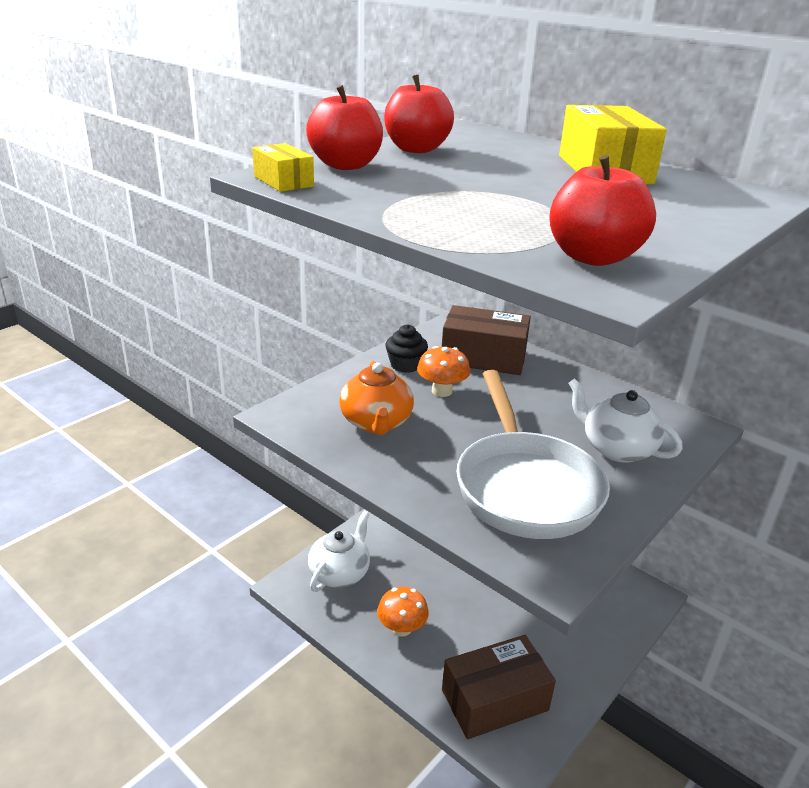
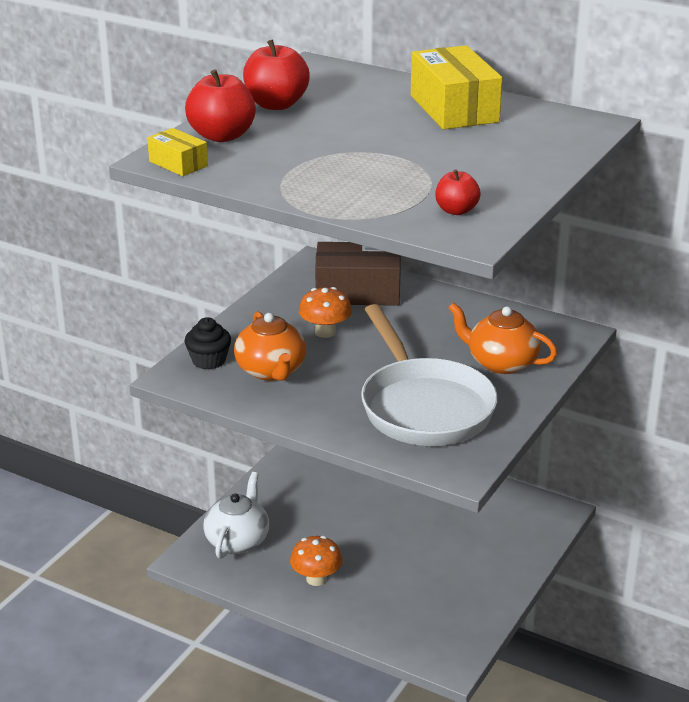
camera: 10 degrees left, 0 degrees up
black cupcake [385,324,428,373] -> black cupcake moved to [185,317,231,369]
brown box [442,635,556,739] -> none
red apple [549,155,656,266] -> red apple [435,169,481,215], size x0.58
white teapot [568,378,683,463] -> orange teapot [448,302,557,374]

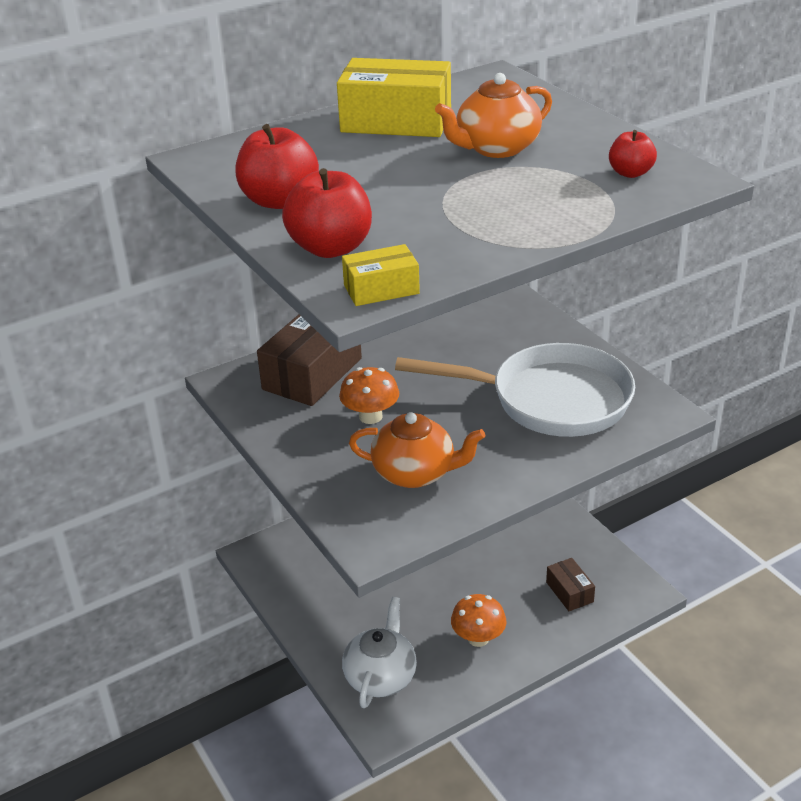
camera: 60 degrees left, 5 degrees up
black cupcake [185,317,231,369] -> none
white teapot [203,472,269,559] -> white teapot turned 60 degrees clockwise [342,597,417,708]
orange teapot [448,302,557,374] -> orange teapot moved to [435,73,552,158]
none -> brown box [546,558,595,611]

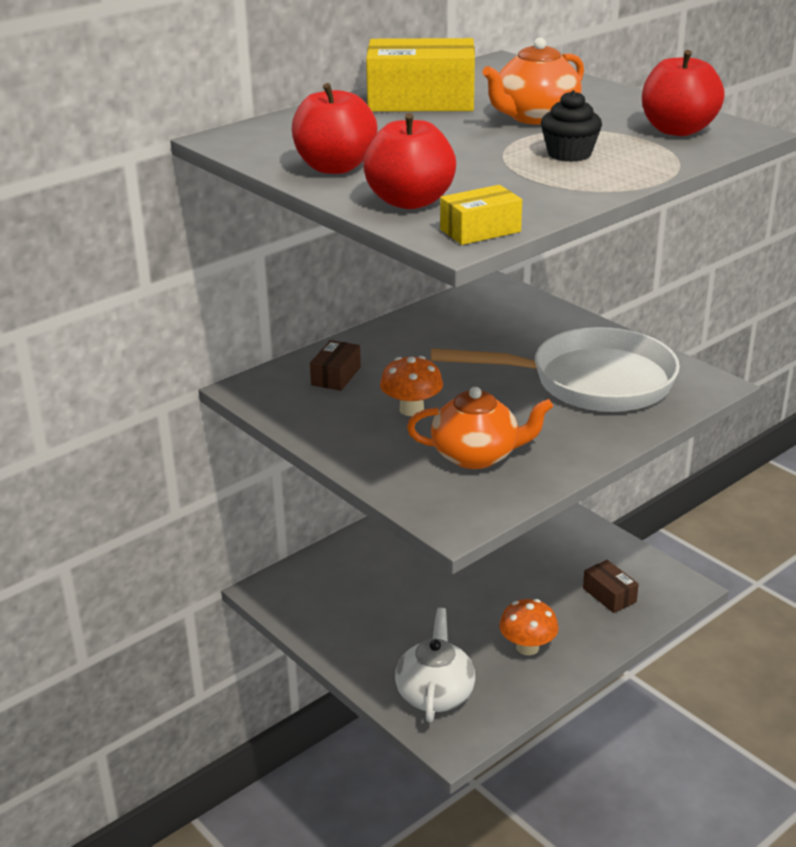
camera: 10 degrees left, 5 degrees down
brown box [257,314,362,406] -> brown box [310,340,361,391], size x0.51
red apple [609,130,657,178] -> red apple [642,50,725,136], size x1.72
none -> black cupcake [541,90,602,162]

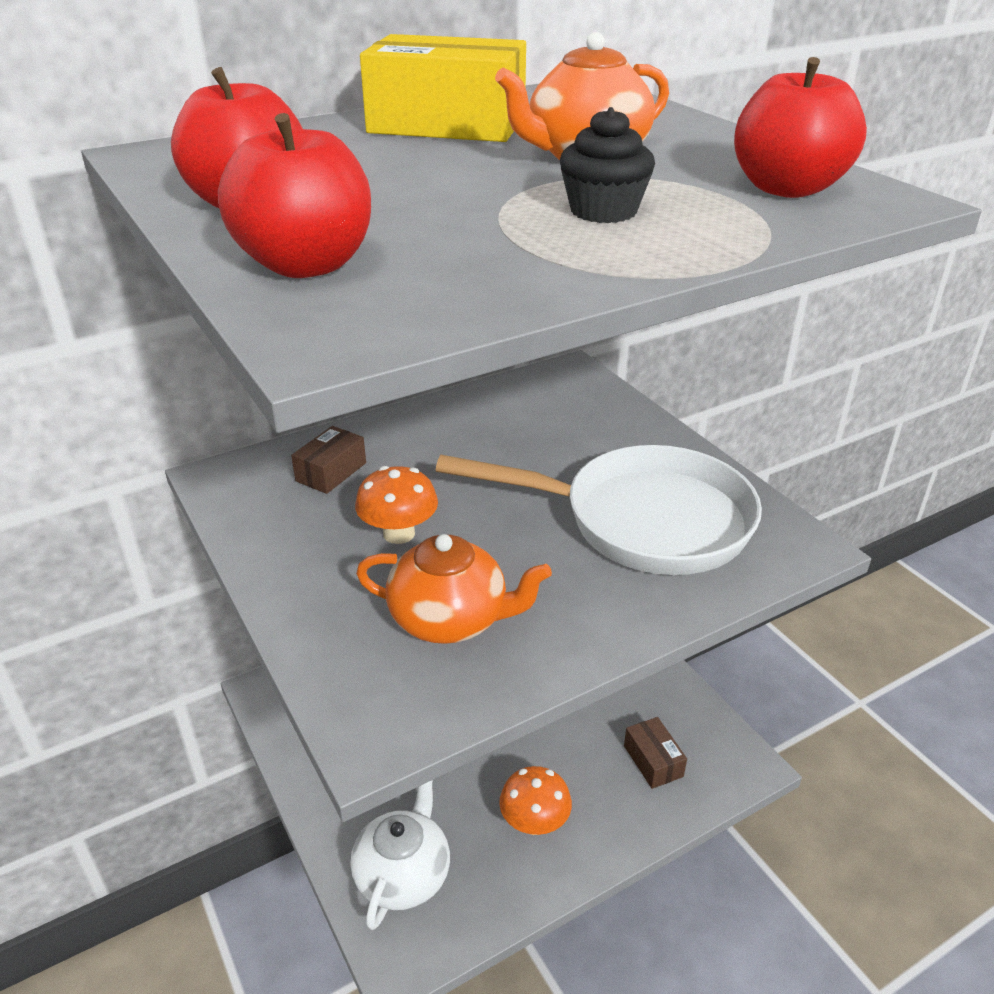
camera: 10 degrees right, 5 degrees up
yellow box [440,185,522,245] -> none

